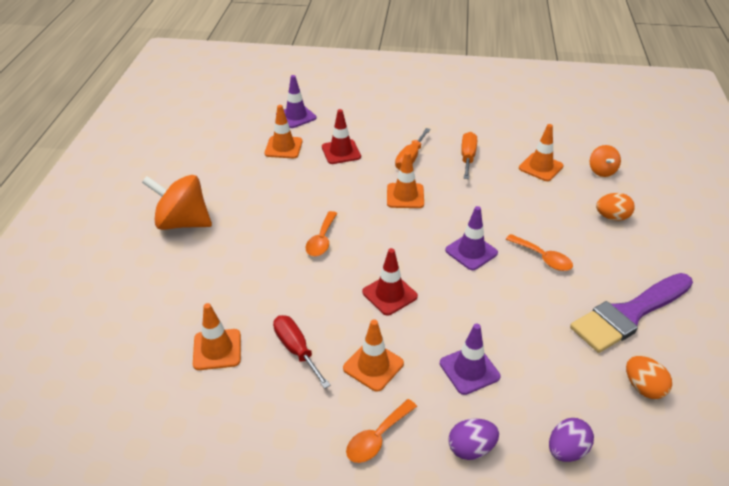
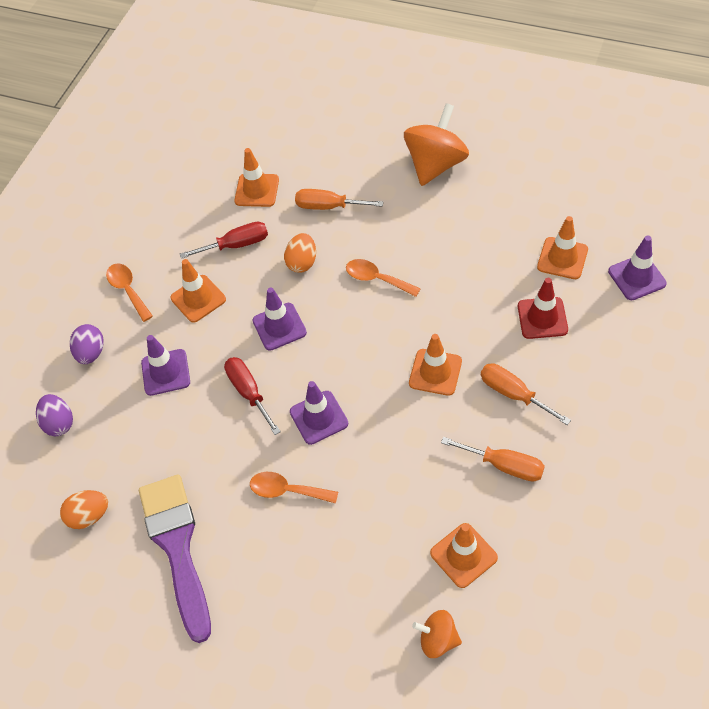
camera: 110 degrees right, 15 degrees up
red traffic cone [362,248,418,315] -> purple traffic cone [253,287,307,351]
orange spoon [506,234,573,271] -> orange spoon turned 45 degrees clockwise [250,472,338,504]
orange egg [596,193,635,221] -> orange egg moved to [284,233,316,273]
none -> red screwdriver [224,357,281,435]
none -> orange screwdriver [295,189,383,210]

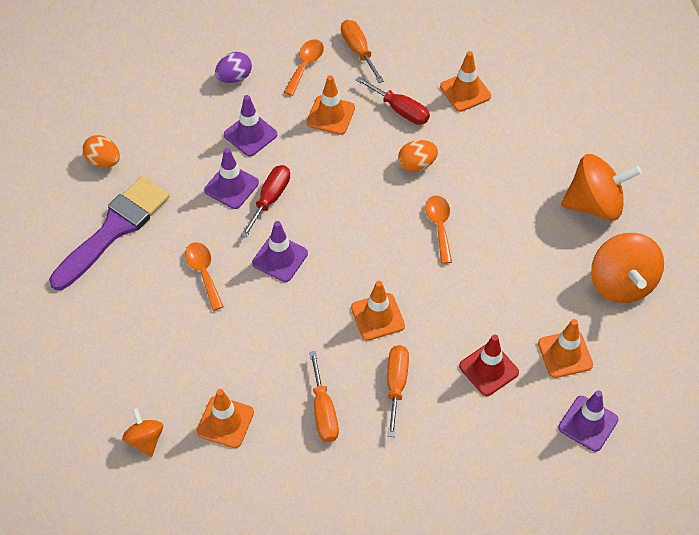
camera: 50 degrees right, 0 degrees up
purple egg [36,394,73,436] -> none
purple traffic cone [253,287,307,351] -> purple traffic cone moved to [204,148,259,209]
orange screwdriver [295,189,383,210] -> orange screwdriver moved to [341,20,384,83]
none -> orange spinning top [591,233,664,303]

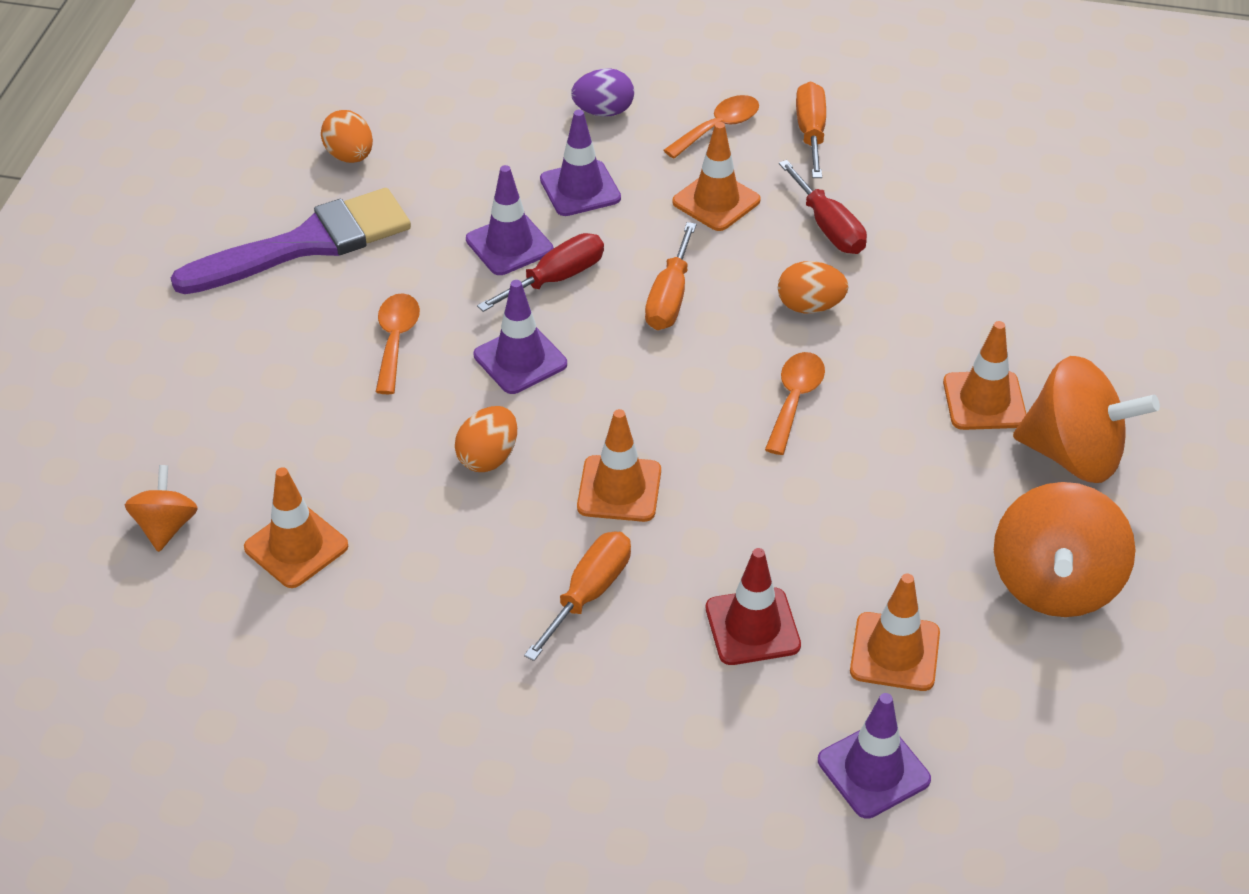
camera: 25 degrees right, 10 degrees down
orange screwdriver [309,351,339,442] -> orange screwdriver moved to [645,222,697,330]
orange traffic cone [440,51,491,112] -> orange traffic cone moved to [943,321,1026,430]
none -> orange egg [455,406,517,472]

